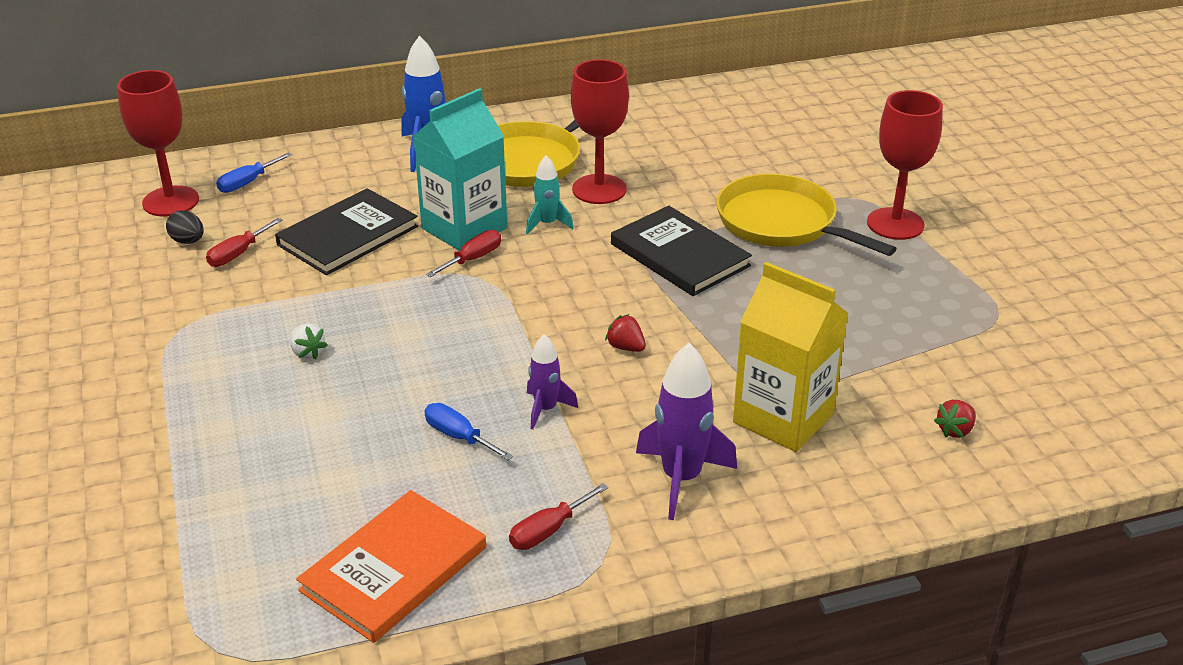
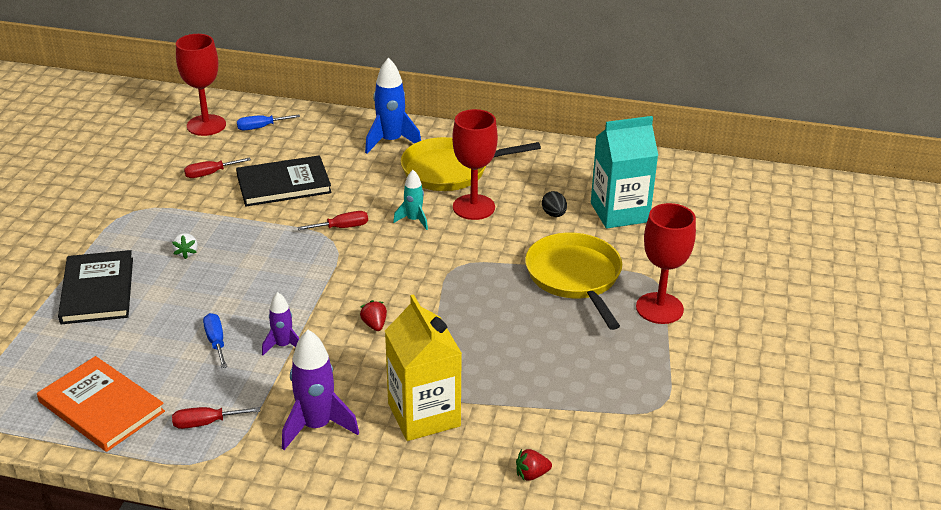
camera: 30 degrees right, 0 degrees up
black egg [166,211,204,244] -> black egg moved to [542,191,567,217]
orange book [296,490,486,643] -> orange book turned 60 degrees clockwise [37,356,165,452]
turquoise carton [413,88,507,251] -> turquoise carton moved to [591,116,658,228]
black book [611,206,752,296] -> black book moved to [58,250,133,324]

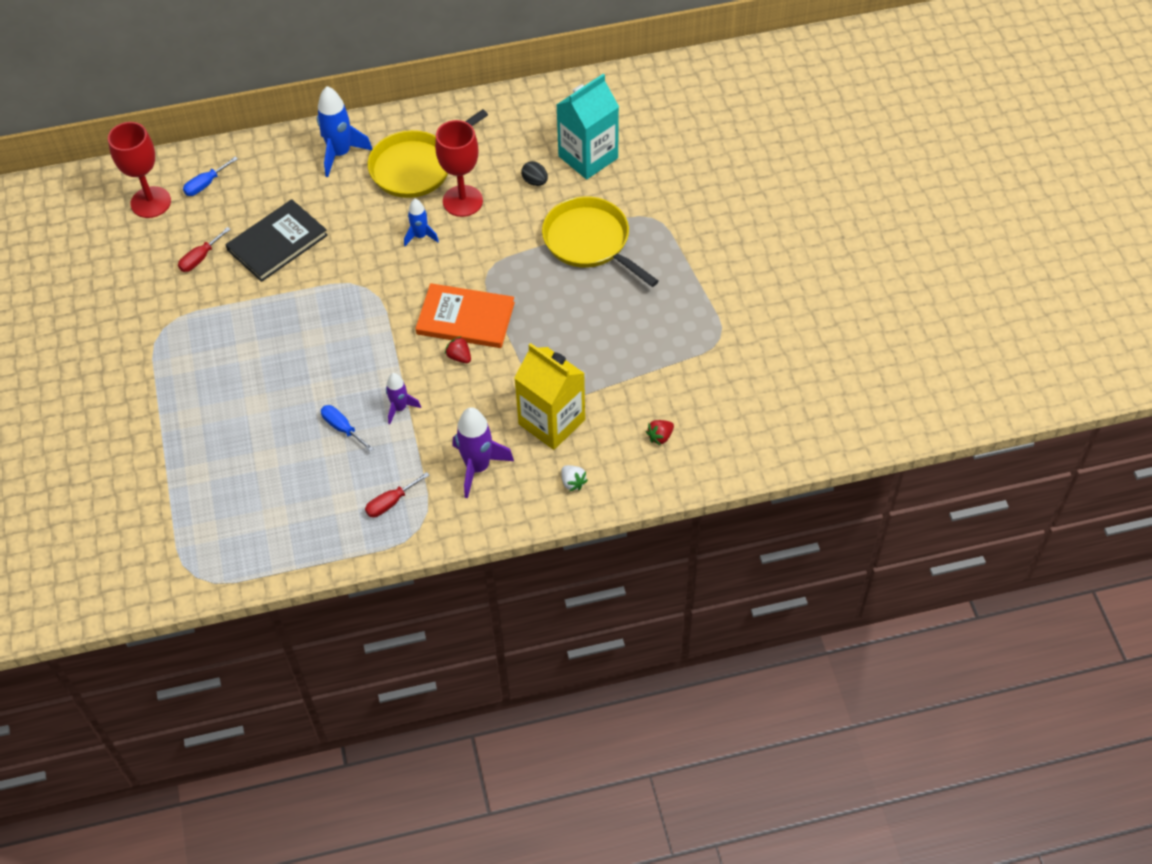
camera: 25 degrees left, 20 degrees up
orange book [37,356,165,452] -> orange book moved to [415,283,515,348]
black book [58,250,133,324] -> none
white strawberry [172,233,198,259] -> white strawberry moved to [561,465,588,492]
red screwdriver [297,211,368,230] -> none
turquoise rocket [393,170,428,230] -> blue rocket [404,199,439,246]
red goblet [636,203,696,324] -> none

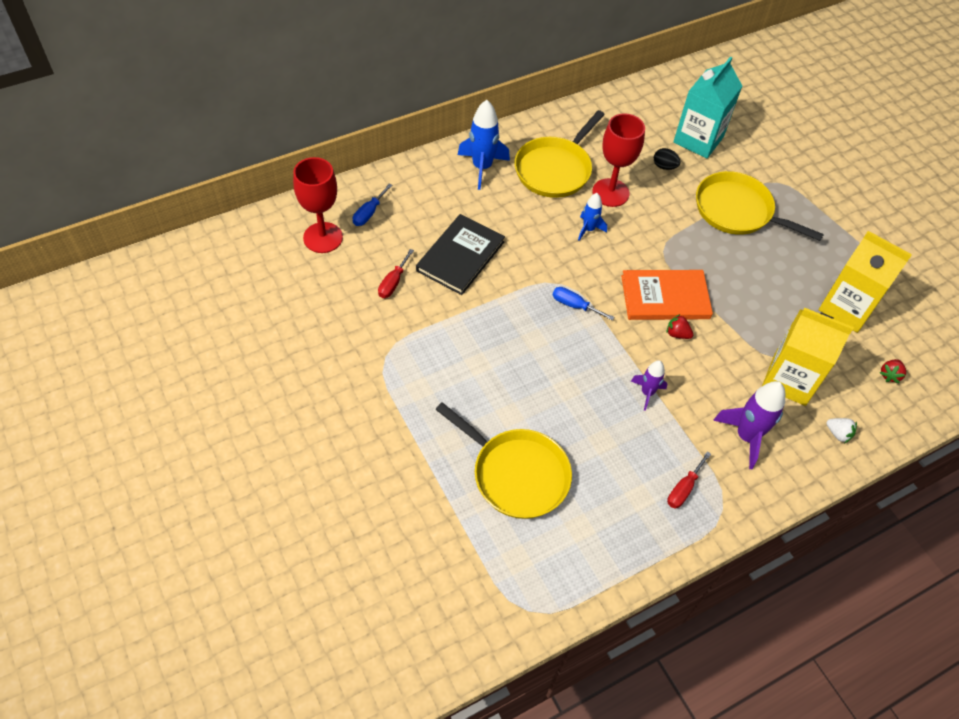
camera: 20 degrees left, 0 degrees up
blue screwdriver [321,405,374,452] -> blue screwdriver moved to [553,287,614,321]
none -> yellow pan [435,402,572,519]
none -> yellow carton [819,231,912,333]

